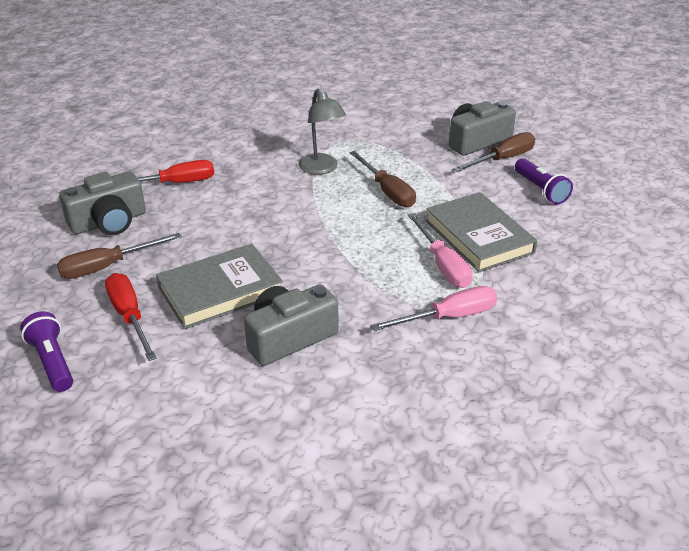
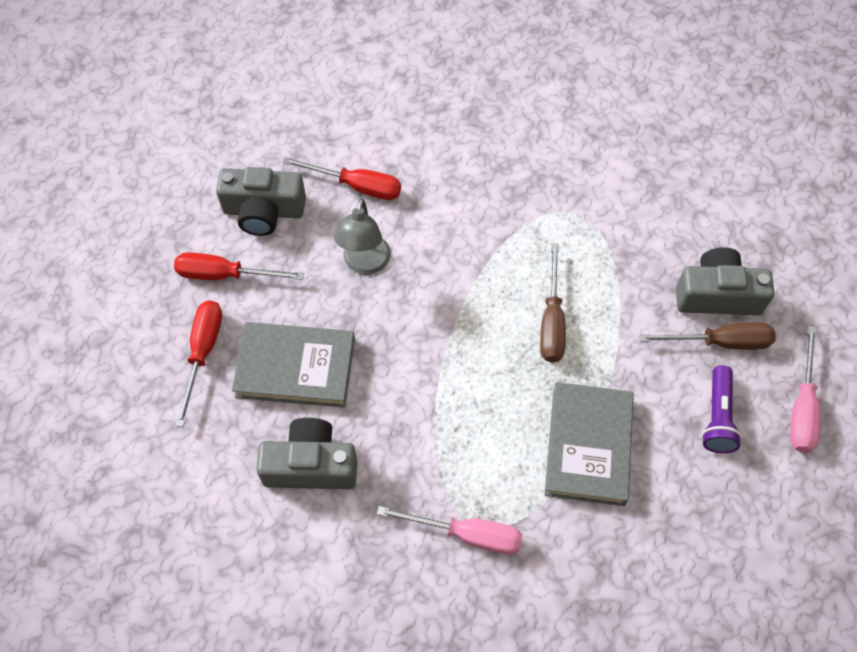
camera: 35 degrees right, 25 degrees up
purple flashlight [20,311,73,392] -> none
brown screwdriver [57,233,182,279] -> red screwdriver [174,252,304,280]
grey lamp [299,89,346,175] -> grey lamp moved to [334,198,391,275]
pink screwdriver [408,213,473,288] -> pink screwdriver moved to [790,326,821,452]

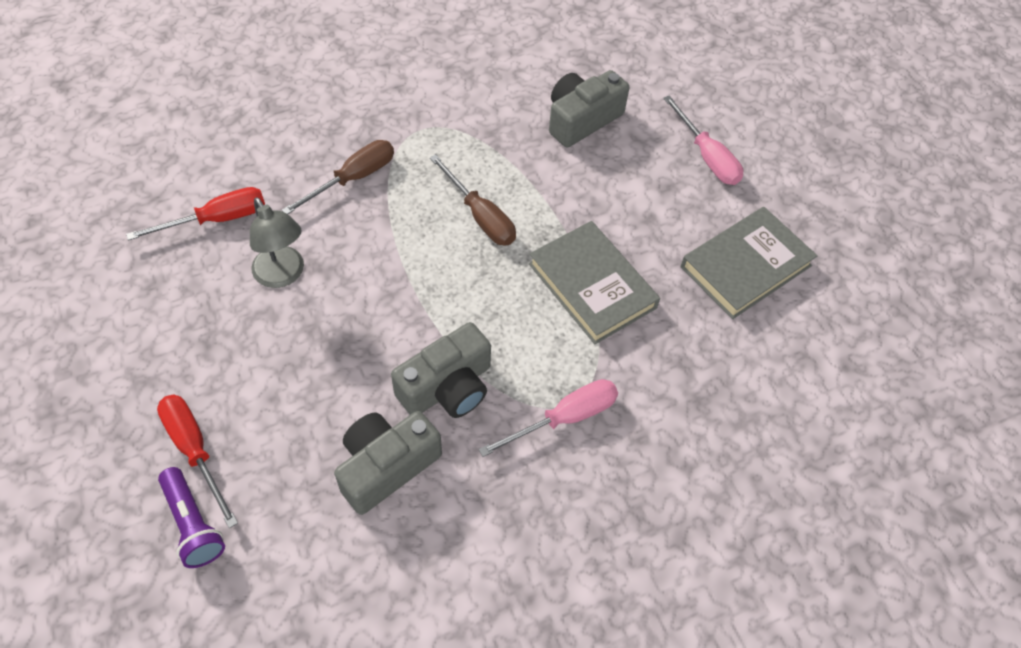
camera: 45 degrees left, 5 degrees down
red screwdriver [174,252,304,280] -> none
grey camera [216,167,306,236] -> grey camera moved to [391,322,491,418]
grey book [232,322,355,408] -> grey book moved to [681,207,817,319]
brown screwdriver [639,322,776,350] -> brown screwdriver moved to [282,140,394,214]
purple flashlight [702,365,742,453] -> purple flashlight moved to [158,467,225,568]

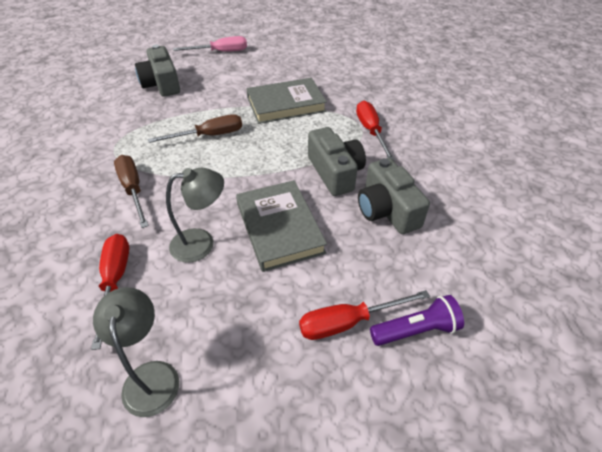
camera: 70 degrees left, 10 degrees down
pink screwdriver [479,379,618,457] -> red screwdriver [356,101,395,160]
grey book [681,207,817,319] -> grey book moved to [236,180,327,272]
none -> grey lamp [93,287,179,417]

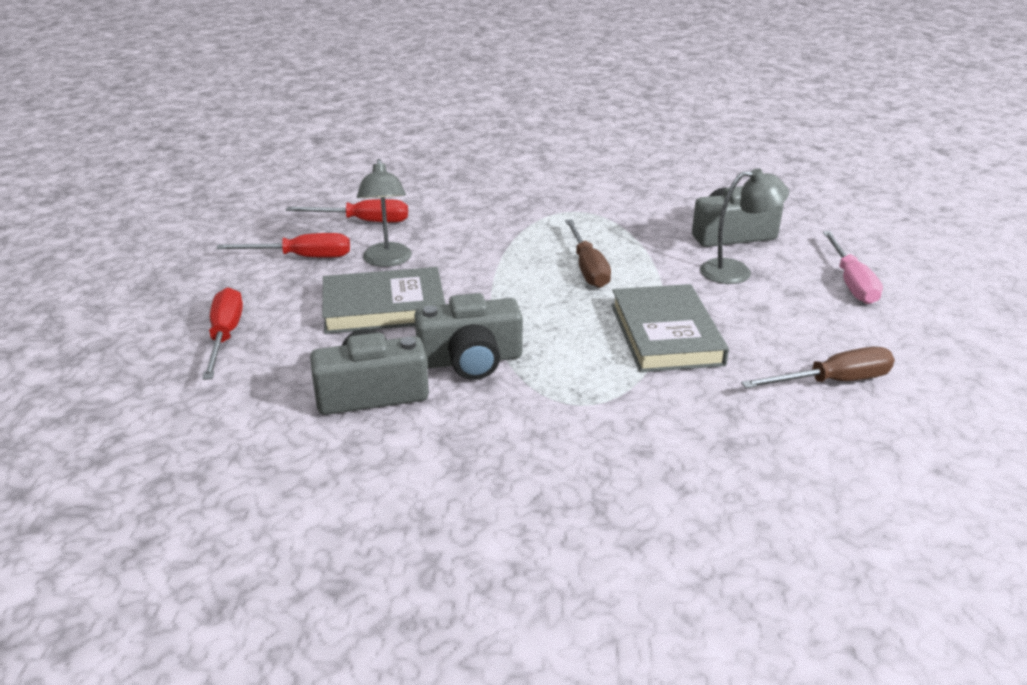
camera: 100 degrees right, 15 degrees down
grey lamp [93,287,179,417] -> grey lamp moved to [700,168,789,284]
brown screwdriver [114,155,149,228] -> brown screwdriver moved to [741,347,895,388]
red screwdriver [356,101,395,160] -> red screwdriver moved to [216,233,350,258]
purple flashlight [370,295,464,346] -> none

